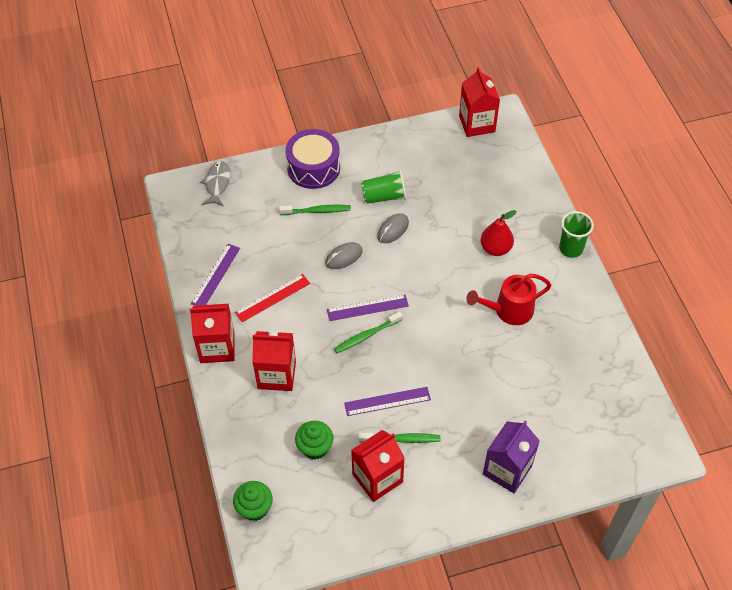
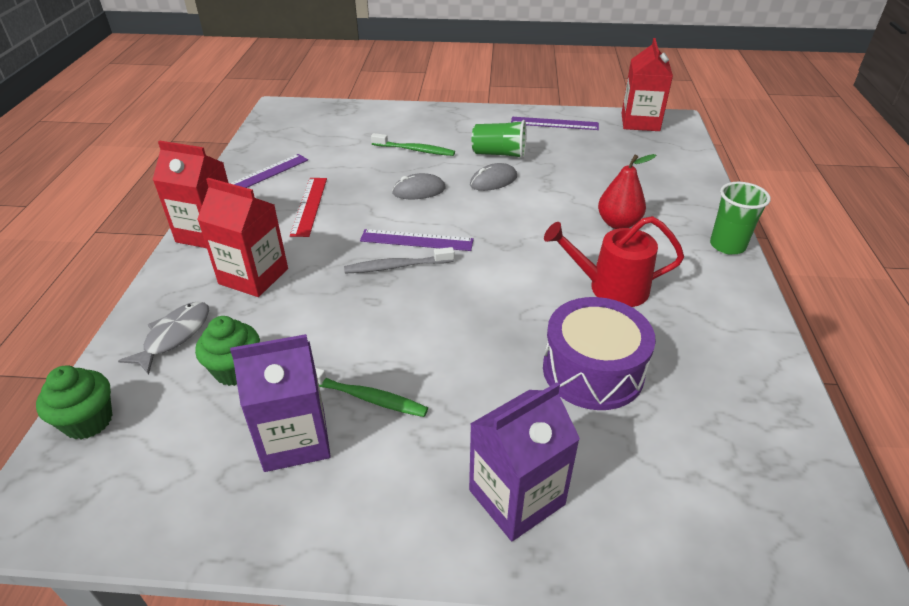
camera: 20 degrees right, 15 degrees down
grey fish [200,161,230,206] -> grey fish moved to [118,302,209,375]
red ruler [235,274,310,322] -> red ruler turned 75 degrees counterclockwise [290,178,327,237]
purple drum [285,129,340,189] -> purple drum moved to [543,297,656,410]
green toothbrush [334,312,403,353] -> grey toothbrush [344,247,454,274]
purple ruler [344,387,431,416] -> purple ruler moved to [511,117,599,130]
red carton [351,430,405,502] -> purple carton [230,334,331,472]

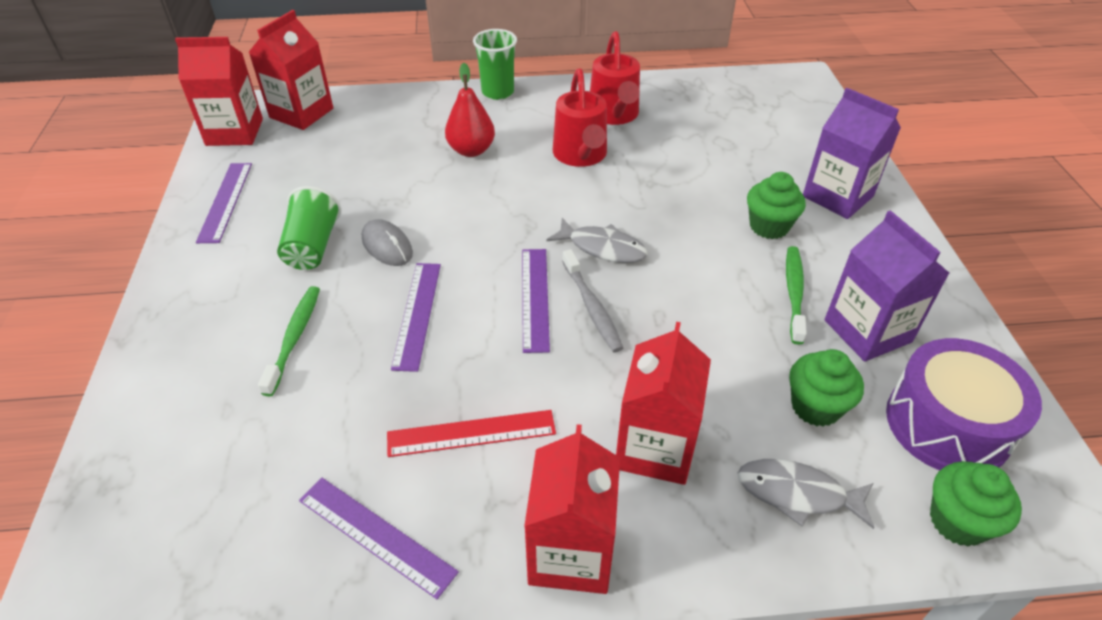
camera: 100 degrees left, 5 degrees up
grey mouse [392,173,446,199] -> purple ruler [391,263,441,372]
purple drum [543,297,656,410] -> purple drum moved to [886,338,1042,470]
none -> red carton [249,10,333,130]
none -> grey fish [546,218,648,263]
none -> red watering can [590,31,640,125]
none -> green cupcake [747,172,806,239]

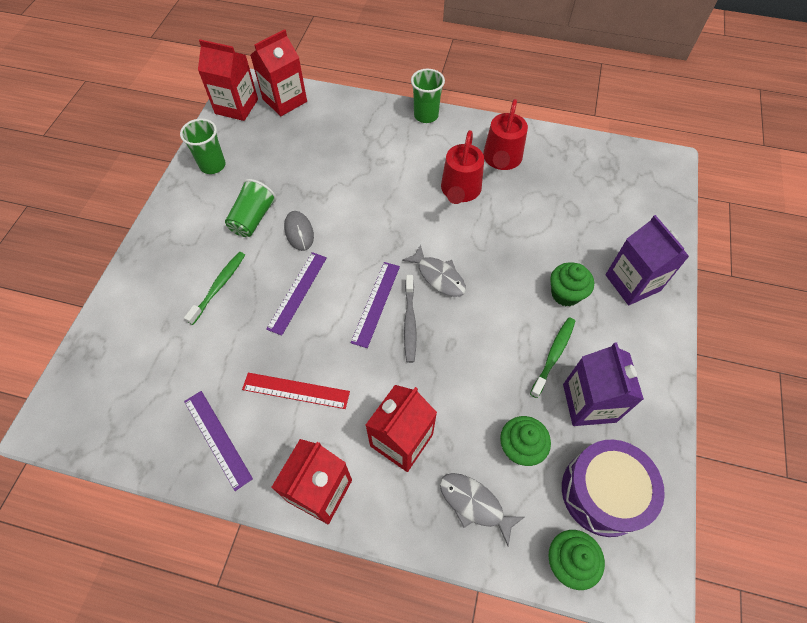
camera: 20 degrees right, 15 degrees up
purple ruler [196,163,252,243] -> green cup [180,119,226,174]
red pear [445,63,495,157] -> none

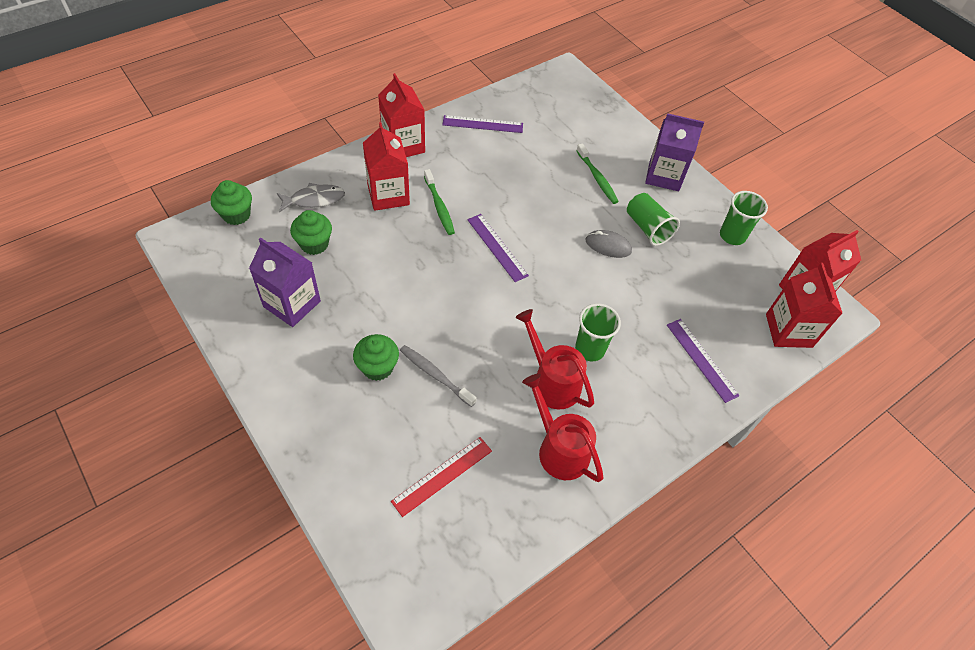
camera: 125 degrees right, 5 degrees down
red ruler [242,373,350,409] -> red ruler moved to [391,437,492,517]
purple ruler [266,252,327,336] -> purple ruler moved to [667,319,740,403]
grey fish [402,244,466,297] -> none
grey toothbrush [404,275,417,363] -> grey toothbrush moved to [400,345,477,407]
green cup [411,69,445,123] -> green cup moved to [575,303,621,361]
green toothbrush [530,317,575,398] -> green toothbrush moved to [424,169,455,235]
purple drum [562,440,665,537] -> none
purple carton [605,215,689,305] -> purple carton moved to [645,113,704,191]

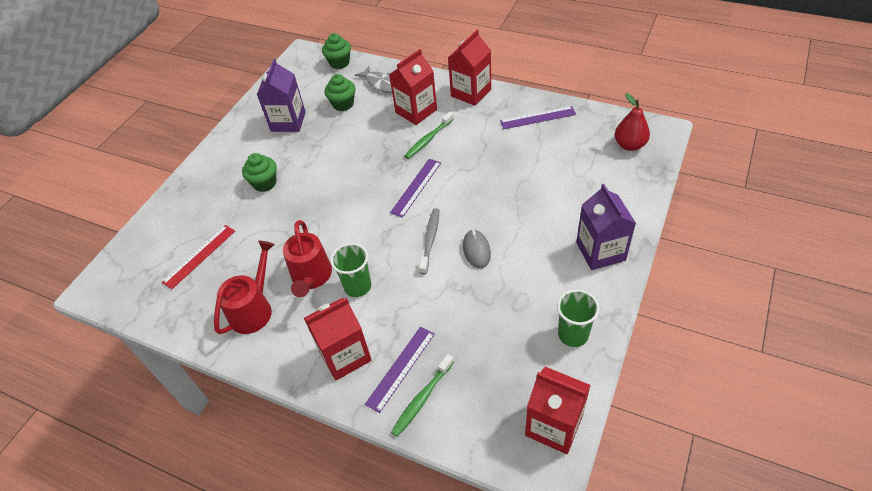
camera: 70 degrees right, 5 degrees down
red ruler [391,437,492,517] -> red ruler turned 75 degrees counterclockwise [162,225,235,289]
grey toothbrush [400,345,477,407] -> grey toothbrush moved to [419,208,439,274]
purple ruler [442,115,523,133] -> purple ruler turned 75 degrees counterclockwise [500,106,576,129]
red watering can [515,309,594,409] -> red watering can turned 150 degrees clockwise [283,220,332,297]
green toothbrush [576,143,619,204] -> green toothbrush moved to [391,354,454,437]
green cup [627,193,680,246] -> none
red carton [766,263,842,348] -> red carton moved to [304,298,372,381]
none -> red pear [615,93,650,151]

